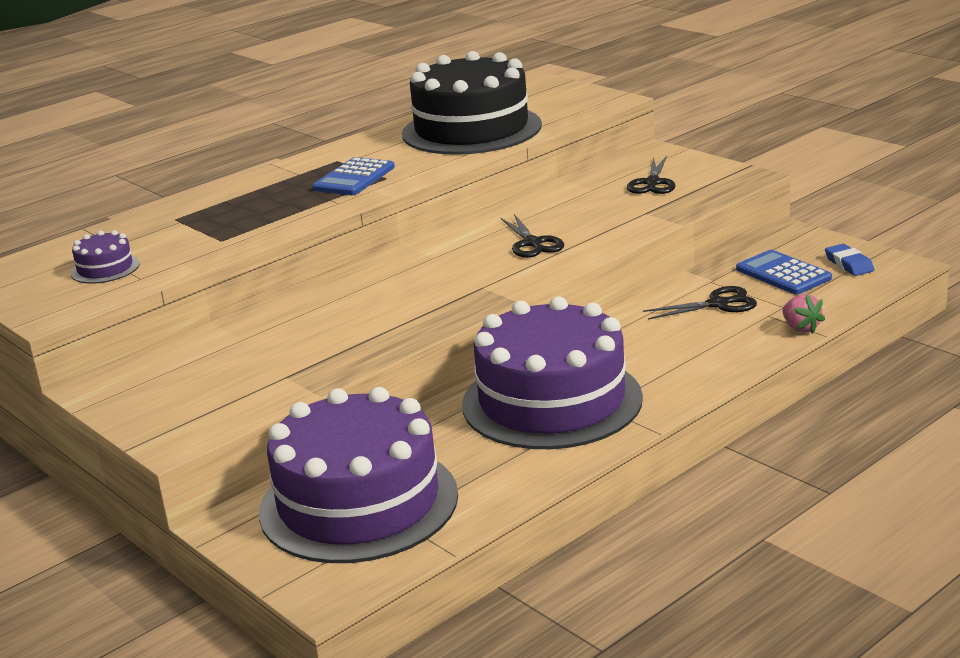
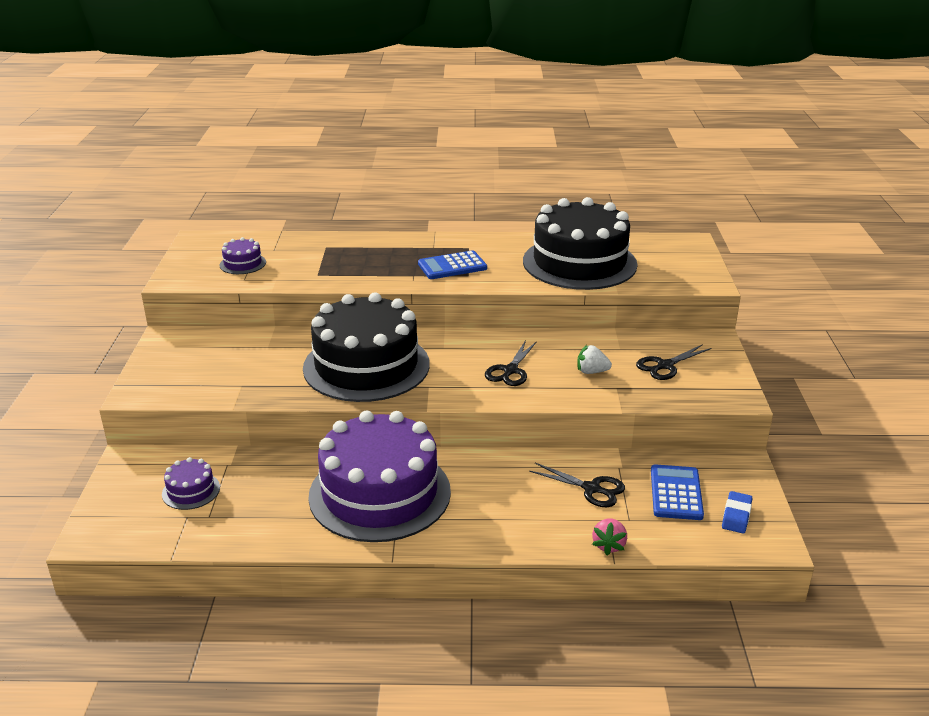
camera: 40 degrees right, 5 degrees up
purple cake [259,387,458,563] -> purple cake [162,457,220,510], size x0.40
none -> black cake [303,292,430,402]
none -> white strawberry [577,345,612,374]

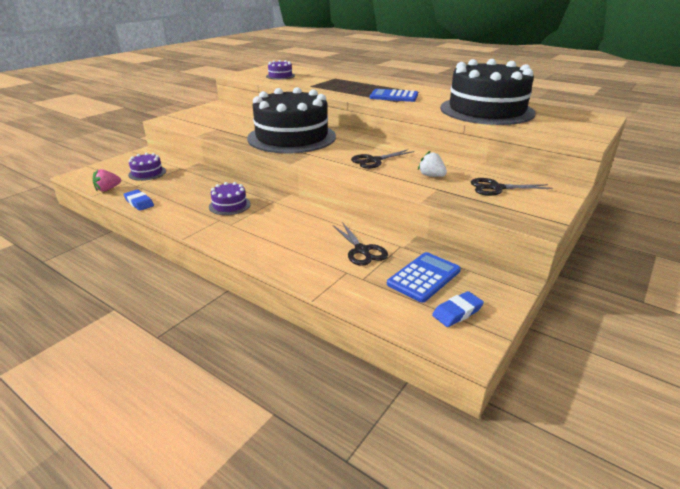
camera: 35 degrees right, 0 degrees up
purple cake [308,411,451,542] -> purple cake [209,182,251,215], size x0.40
pink strawberry [592,518,627,555] -> pink strawberry moved to [93,169,121,192]
none -> blue eraser [123,189,154,211]

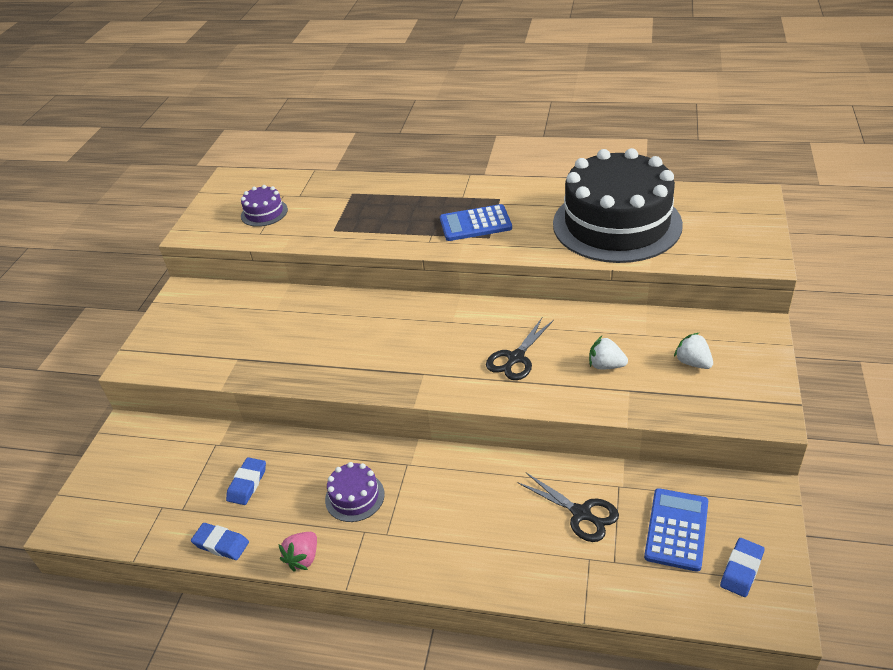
camera: 20 degrees left, 10 degrees up
pink strawberry [93,169,121,192] -> pink strawberry moved to [278,532,317,572]
purple cake [128,153,166,181] -> none
black cake [247,87,336,153] -> none
black scissors [471,178,552,196] -> white strawberry [674,333,713,369]
none -> blue eraser [226,457,266,505]

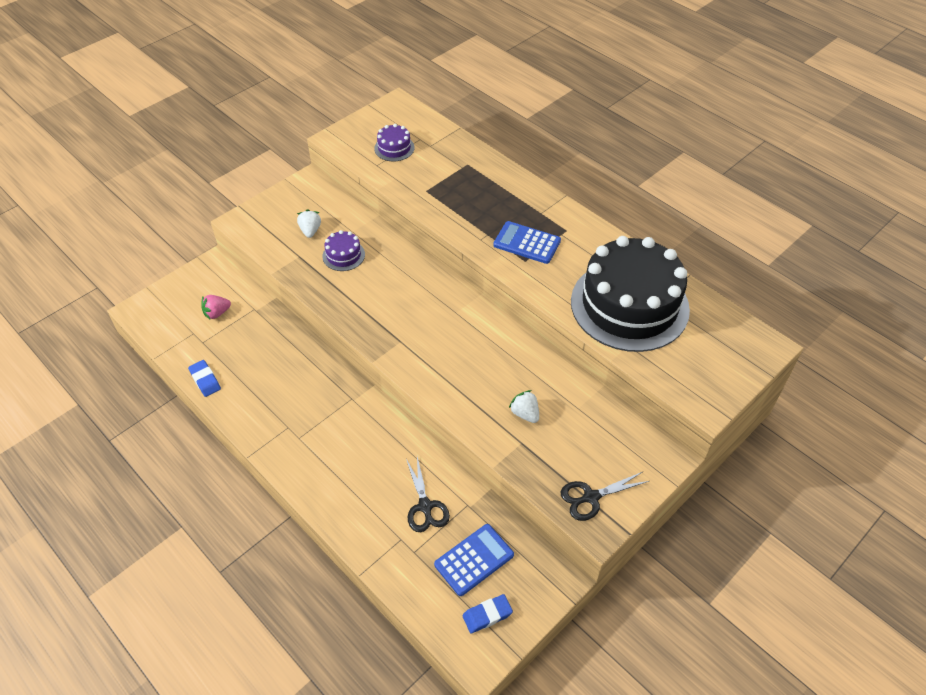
camera: 30 degrees right, 10 degrees up
blue eraser [226,457,266,505] -> none
pink strawberry [278,532,317,572] -> pink strawberry moved to [201,295,231,319]
purple cake [325,462,385,522] -> purple cake moved to [322,230,365,271]
black scissors [486,317,554,380] -> black scissors moved to [561,472,649,521]
white strawberry [674,333,713,369] -> white strawberry moved to [297,209,321,238]

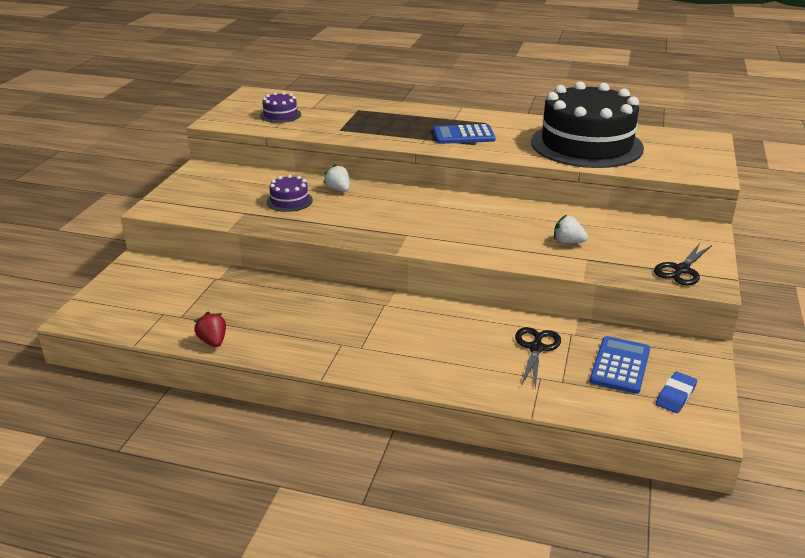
camera: 30 degrees left, 20 degrees down
blue eraser [188,360,221,397] -> red strawberry [194,312,226,347]
pink strawberry [201,295,231,319] -> none
white strawberry [297,209,321,238] -> white strawberry moved to [323,164,350,192]
black scissors [406,457,450,532] -> black scissors turned 120 degrees counterclockwise [515,327,561,389]

